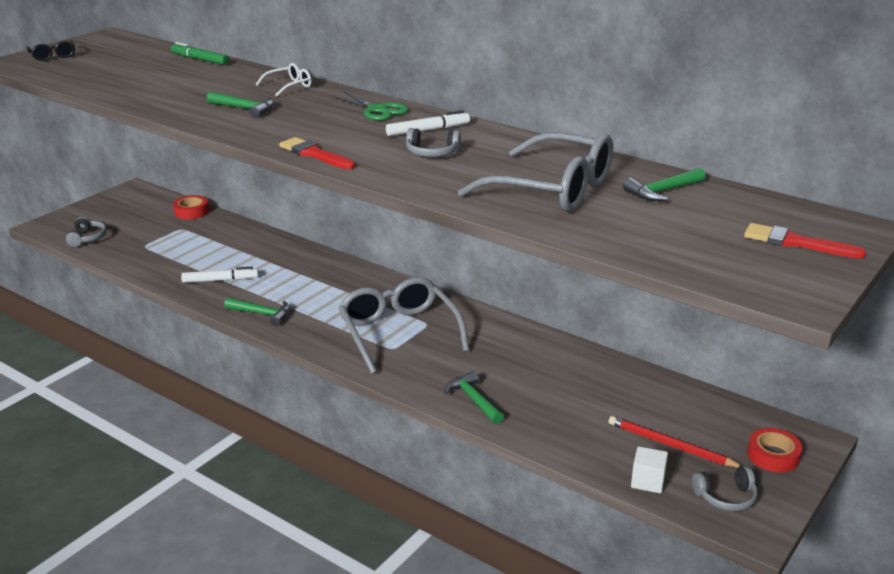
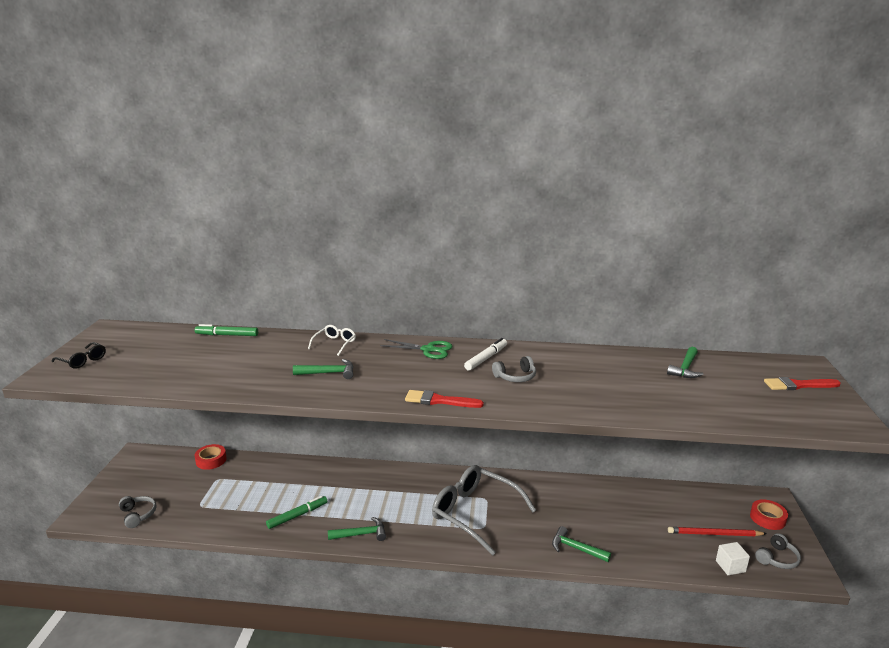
camera: 30 degrees left, 5 degrees down
white marker [181,267,258,283] -> green marker [266,496,327,529]
grey glasses [458,132,613,212] -> none

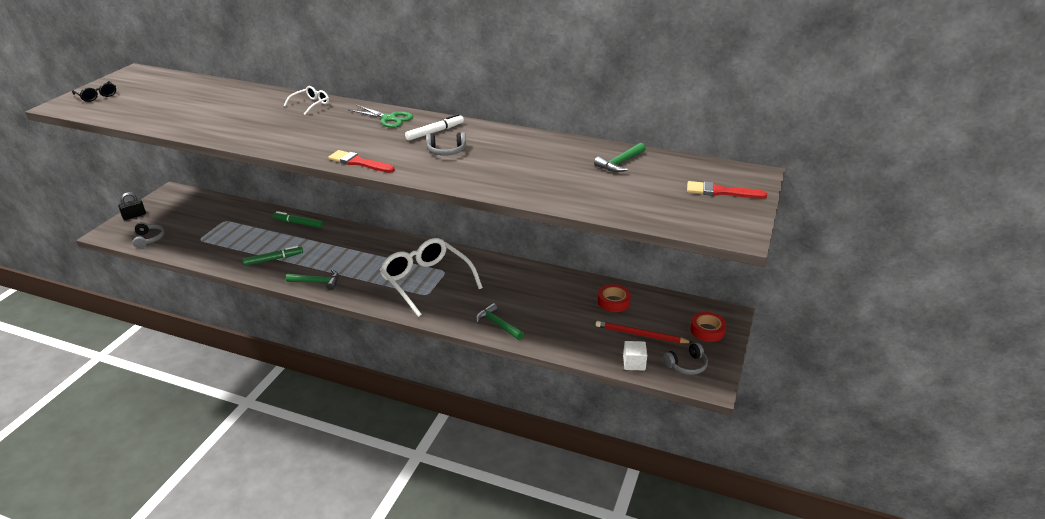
camera: 15 degrees right, 10 degrees up
red tape [194,444,227,470] -> red tape moved to [598,284,631,312]
green marker [195,324,258,336] -> green marker moved to [273,211,323,228]
green hammer [293,359,354,379] -> none
grey glasses [432,465,536,555] -> white glasses [380,238,483,317]
none -> black padlock [118,192,146,220]

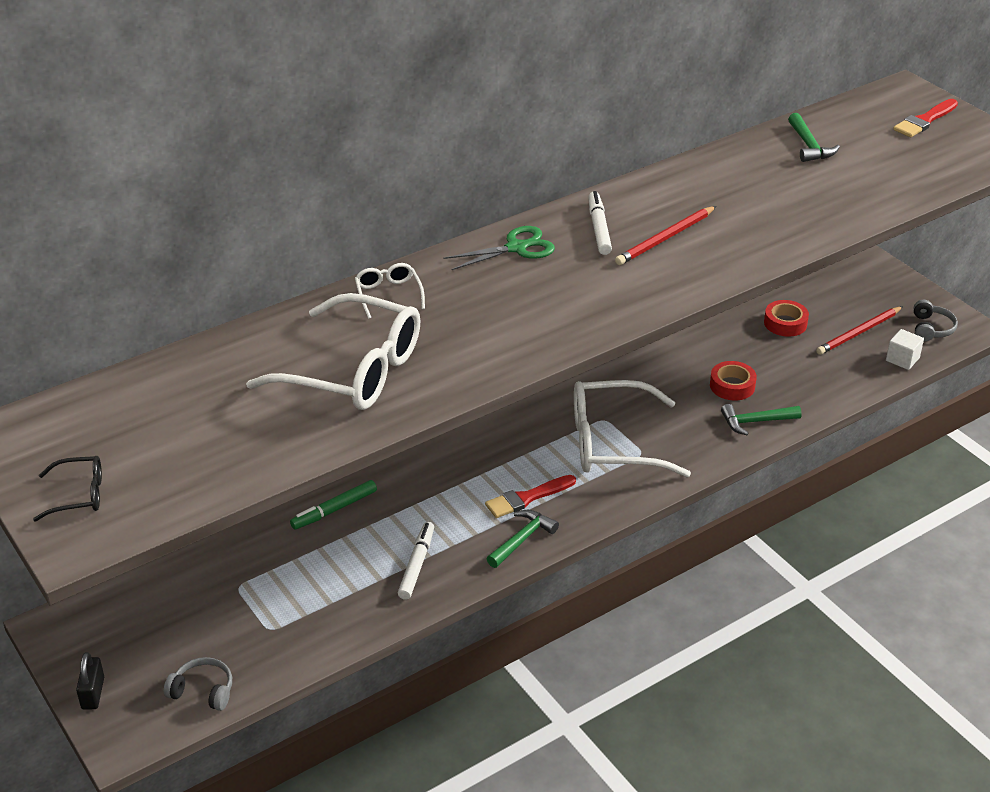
camera: 55 degrees left, 5 degrees up
green marker [242,246,303,266] -> white marker [398,522,434,600]
red brush [328,150,395,173] -> red brush moved to [485,475,576,518]
grey headphones [426,132,466,155] -> red pencil [615,206,716,265]
red tape [690,312,726,342] -> red tape moved to [710,361,757,401]
none -> white glasses [246,293,420,410]

